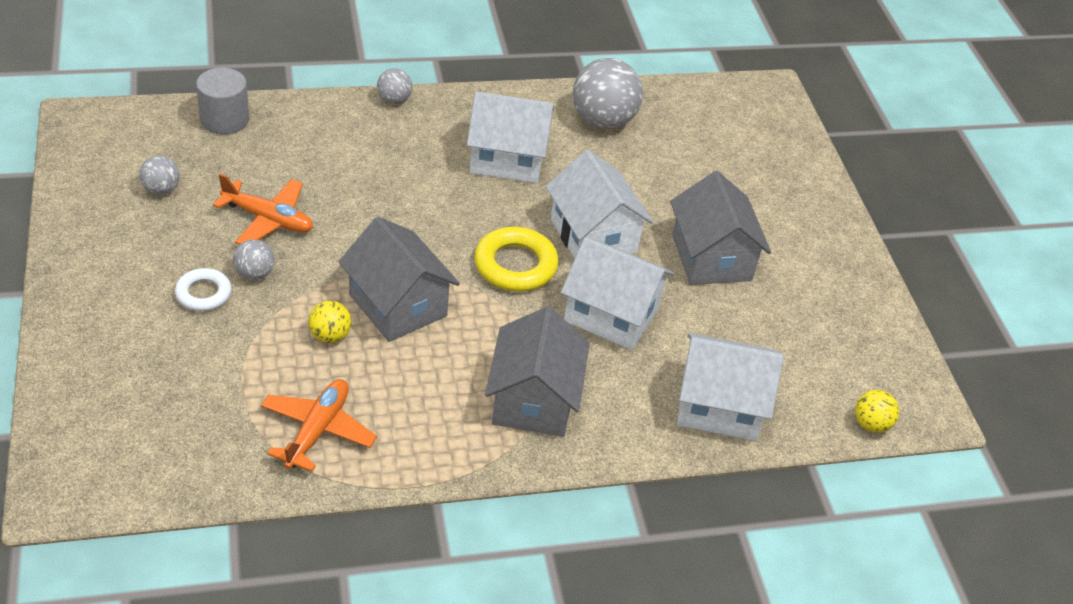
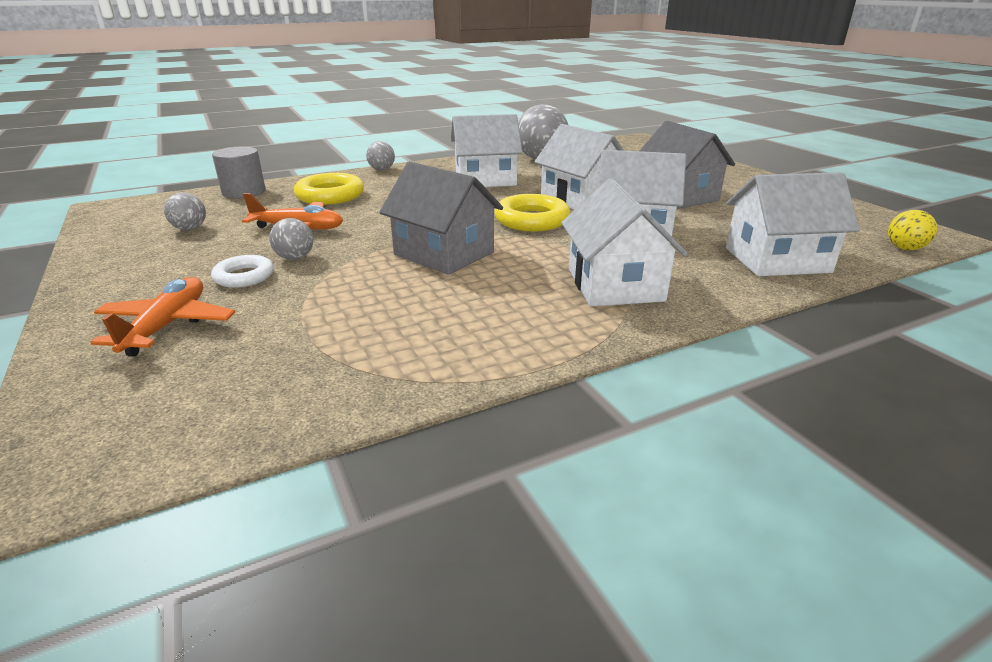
camera: 10 degrees left, 15 degrees down
orange plane [261,379,377,472] -> orange plane moved to [90,277,235,357]
yellow ball [308,301,351,343] -> none
grey house [485,306,590,437] -> white house [561,178,688,306]
none -> yellow ring [294,173,364,205]

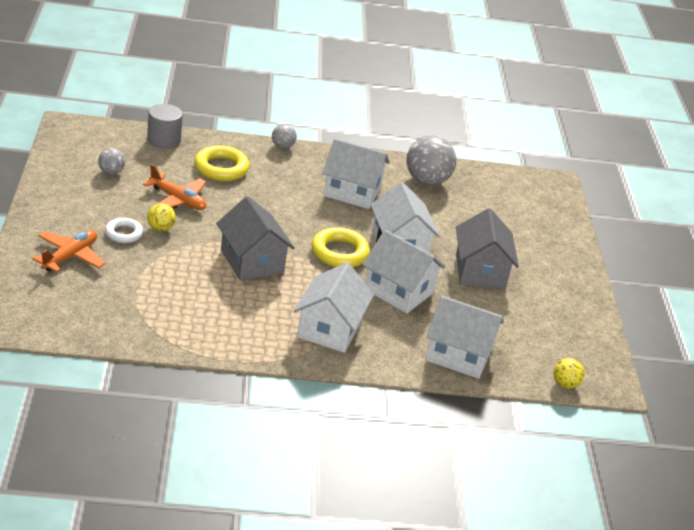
camera: 20 degrees right, 5 degrees up
grey ball [269,218,313,260] -> yellow ball [147,203,176,231]

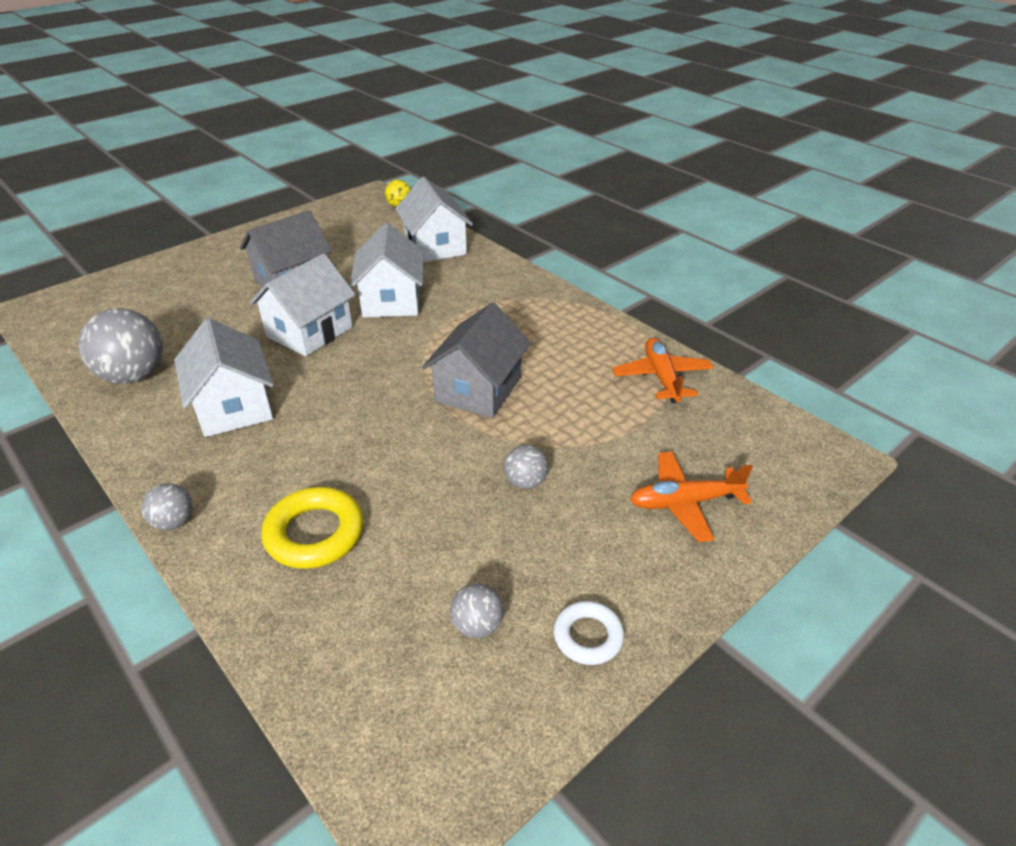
camera: 125 degrees left, 5 degrees up
white ring [105,218,143,243] -> white ring moved to [554,601,624,665]
orange plane [143,164,207,210] -> orange plane moved to [612,338,713,403]
grey cylinder [147,104,183,149] -> none
yellow ball [147,203,176,231] -> grey ball [504,445,548,489]
white house [294,263,374,353] -> none
yellow ring [312,227,370,267] -> none

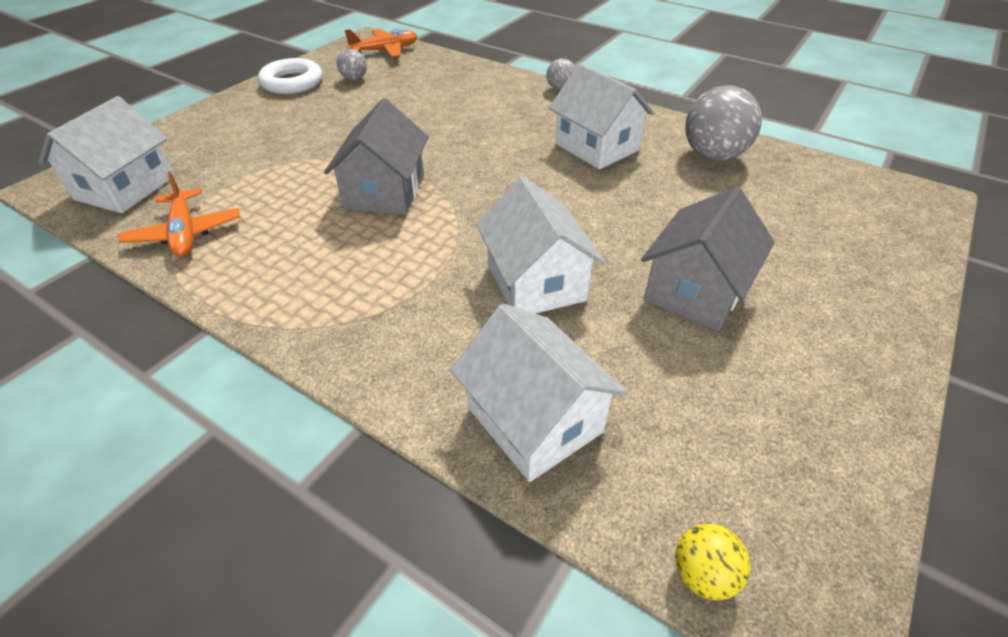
camera: 165 degrees right, 5 degrees up
white house [249,253,356,356] -> white house moved to [39,96,174,213]
yellow ring [261,487,363,569] -> none
grey ball [504,445,548,489] -> none
white ring [554,601,624,665] -> white ring [258,58,322,94], size x1.61
orange plane [630,452,753,542] -> orange plane moved to [345,29,417,57]

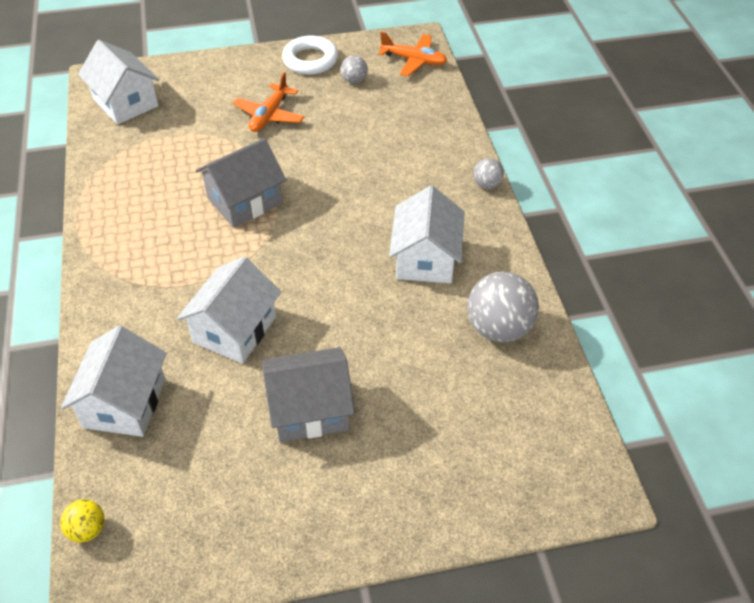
camera: 45 degrees right, 5 degrees up
white house [39,96,174,213] -> white house turned 75 degrees clockwise [78,40,159,125]
orange plane [118,171,240,257] -> orange plane moved to [233,72,304,132]

